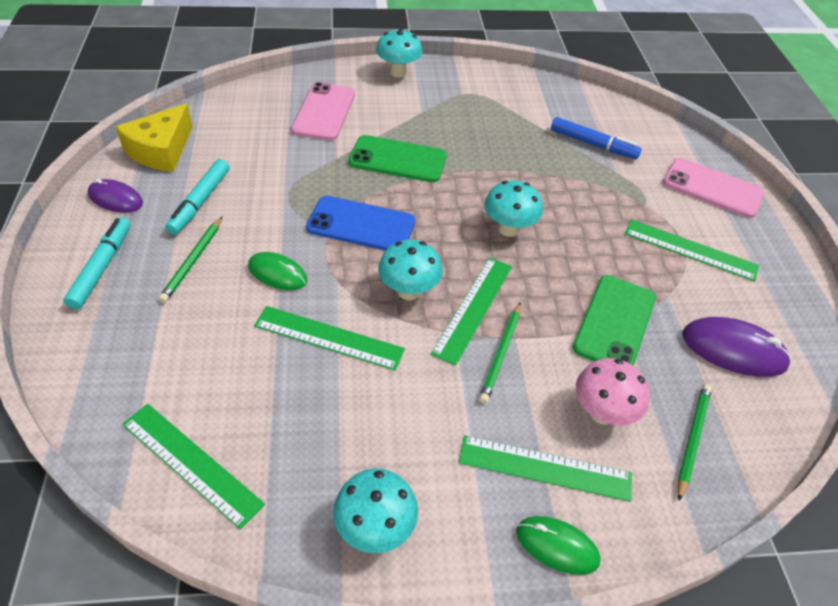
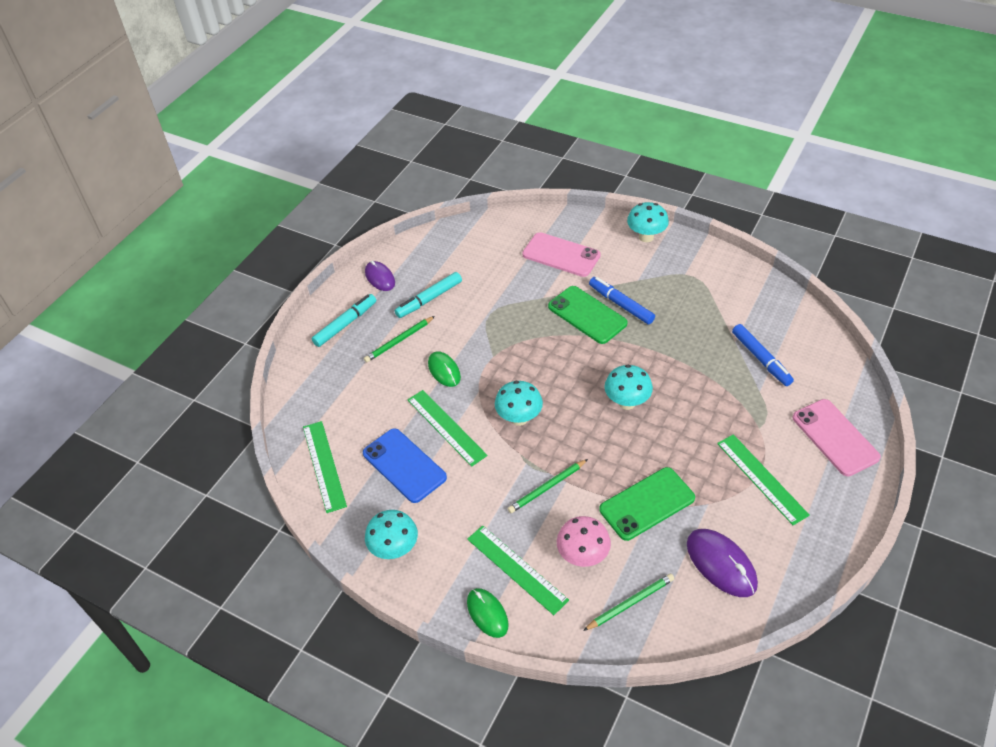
camera: 40 degrees right, 0 degrees up
yellow cheese [116,103,193,172] -> none
pink phone [291,82,355,140] -> pink phone turned 75 degrees clockwise [522,232,601,277]
blue phone [306,196,415,250] -> blue phone moved to [363,428,447,503]
green ruler [431,258,512,366] -> none
none -> blue marker [589,277,655,324]

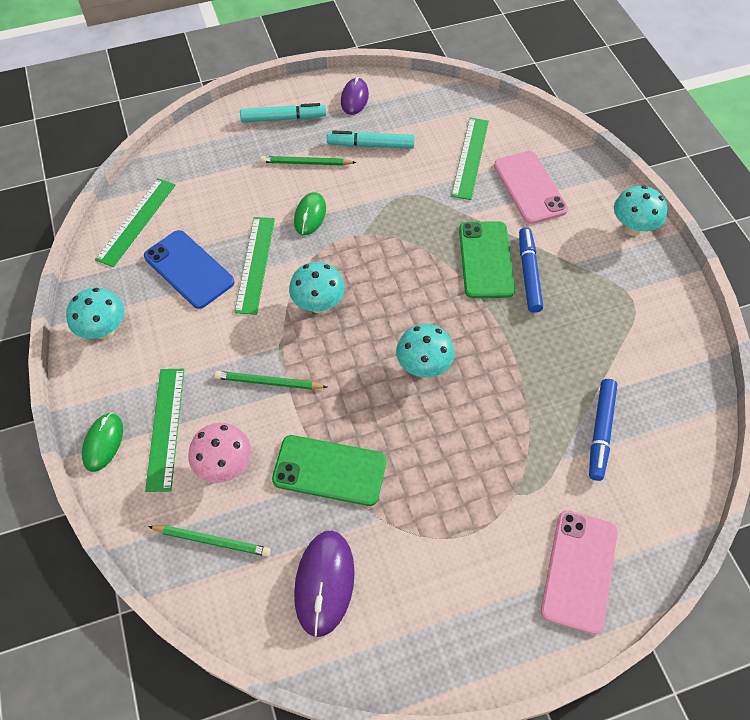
camera: 40 degrees right, 10 degrees up
blue phone [363,428,447,503] -> blue phone turned 45 degrees counterclockwise [144,230,235,309]
green ruler [717,434,810,525] -> green ruler moved to [451,118,489,200]

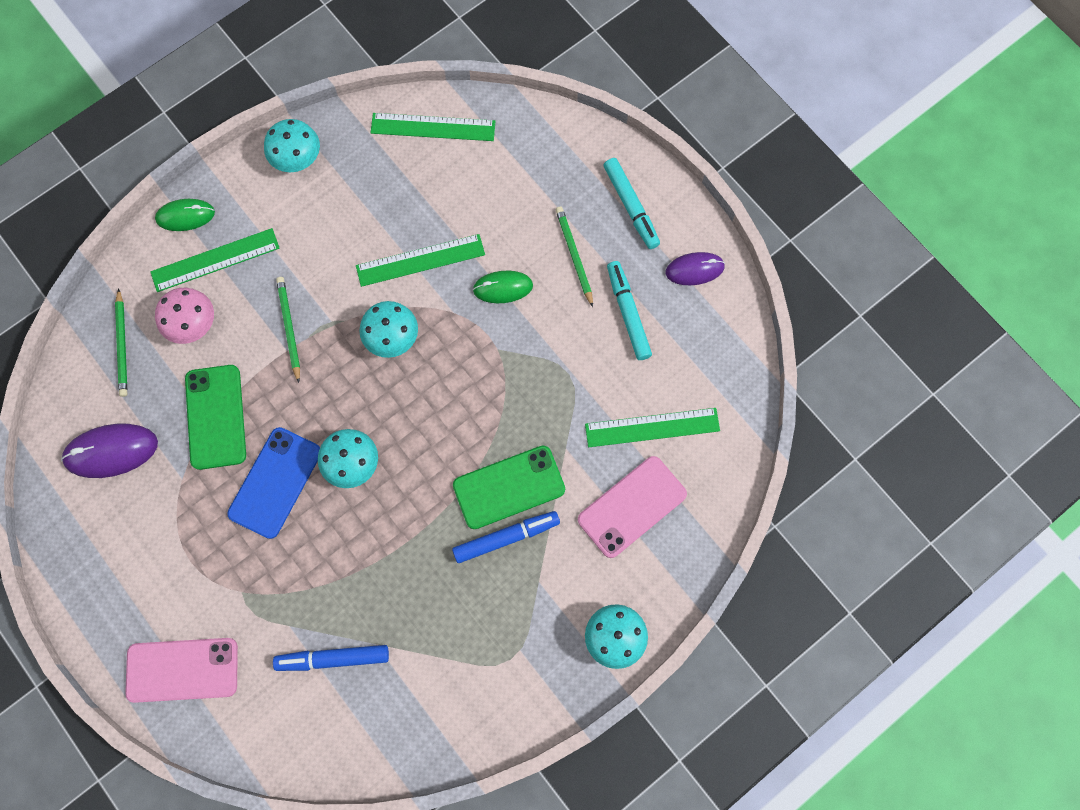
camera: 70 degrees right, 15 degrees up
blue phone [144,230,235,309] -> blue phone moved to [227,427,320,539]

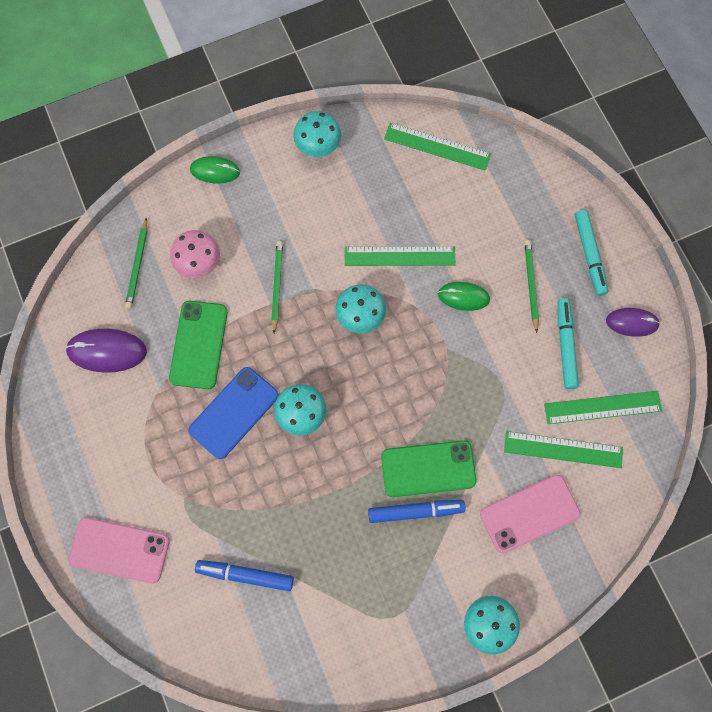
camera: 15 degrees right, 0 degrees up
green ruler [150,228,280,292] -> green ruler moved to [544,391,662,424]

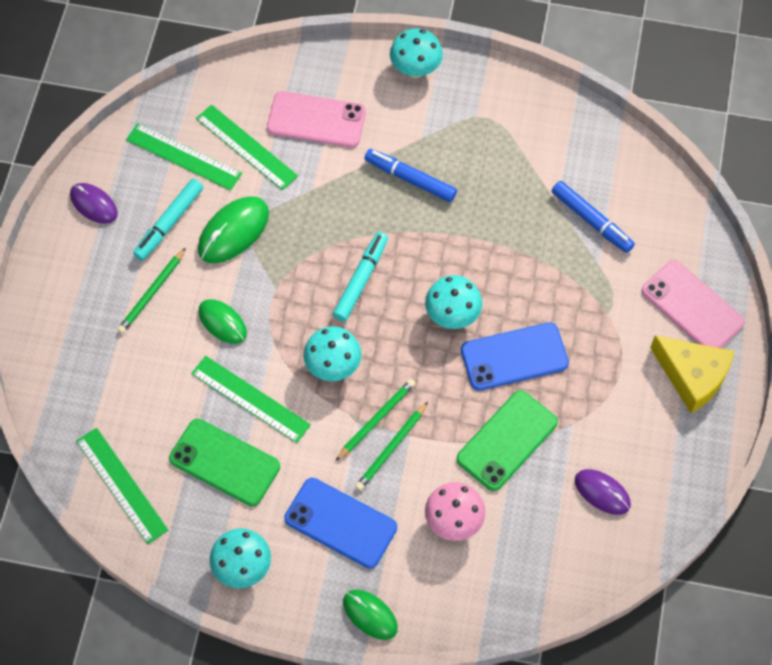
camera: 145 degrees left, 10 degrees down
purple mouse [65,328,147,373] -> purple mouse [575,469,631,515], size x0.66
green pencil [125,217,147,309] -> green pencil moved to [335,379,416,461]
green phone [381,440,477,497] -> green phone moved to [169,419,280,506]
turquoise marker [575,210,608,296] -> turquoise marker moved to [333,232,388,322]
none -> green mouse [198,196,269,263]
none -> blue phone [284,478,397,568]
none -> yellow cheese [650,336,734,413]

